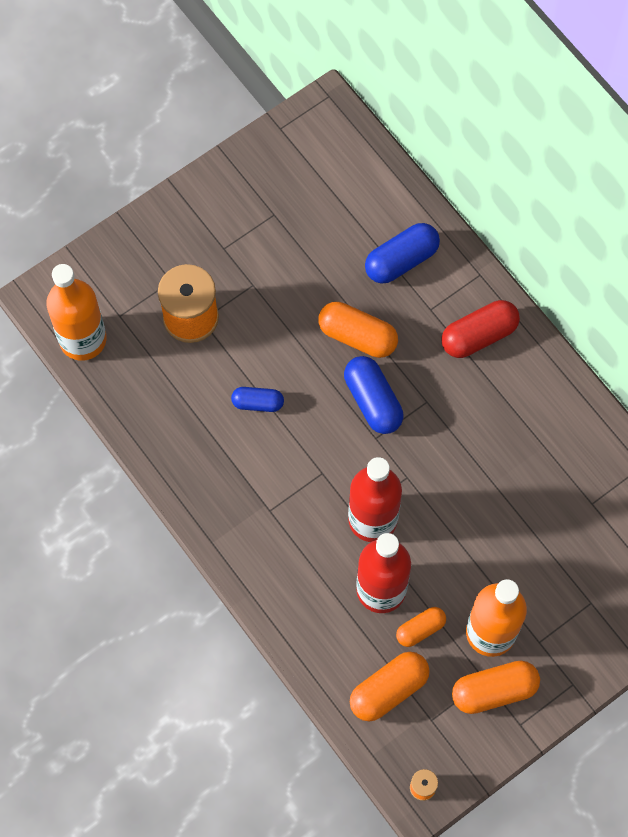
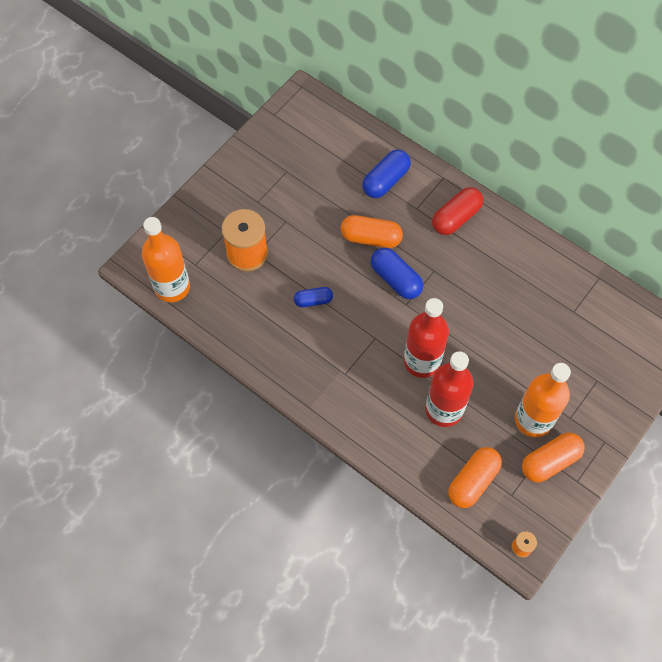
camera: 15 degrees left, 5 degrees down
orange capsule [396,607,446,647] -> none

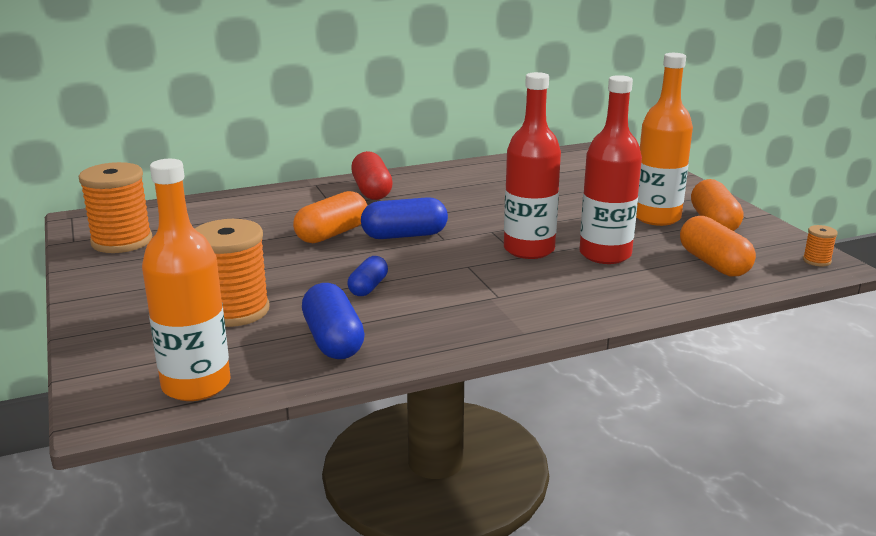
camera: 60 degrees left, 40 degrees down
blue capsule [362,149,411,198] -> blue capsule moved to [302,283,365,359]
none -> orange spool [79,162,152,253]

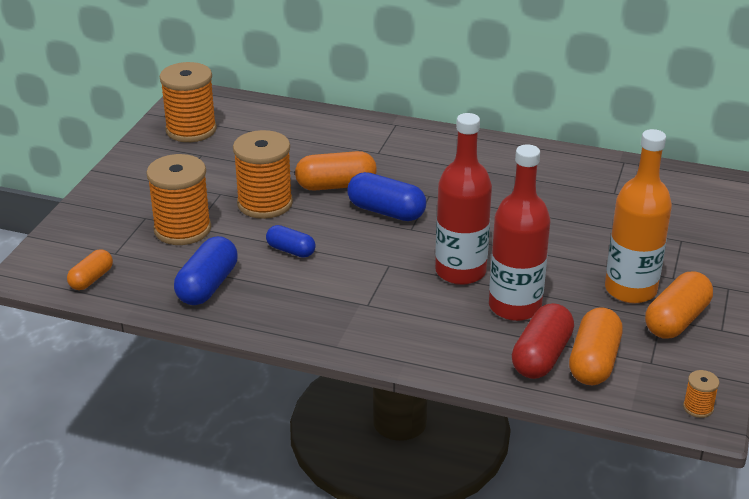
camera: 40 degrees right, 10 degrees up
orange bottle [142,159,231,401] -> orange capsule [67,249,113,290]
blue capsule [347,256,388,296] -> blue capsule turned 60 degrees clockwise [266,225,316,258]
red capsule [351,151,393,200] -> red capsule moved to [512,303,574,379]
none -> orange spool [233,130,293,219]

